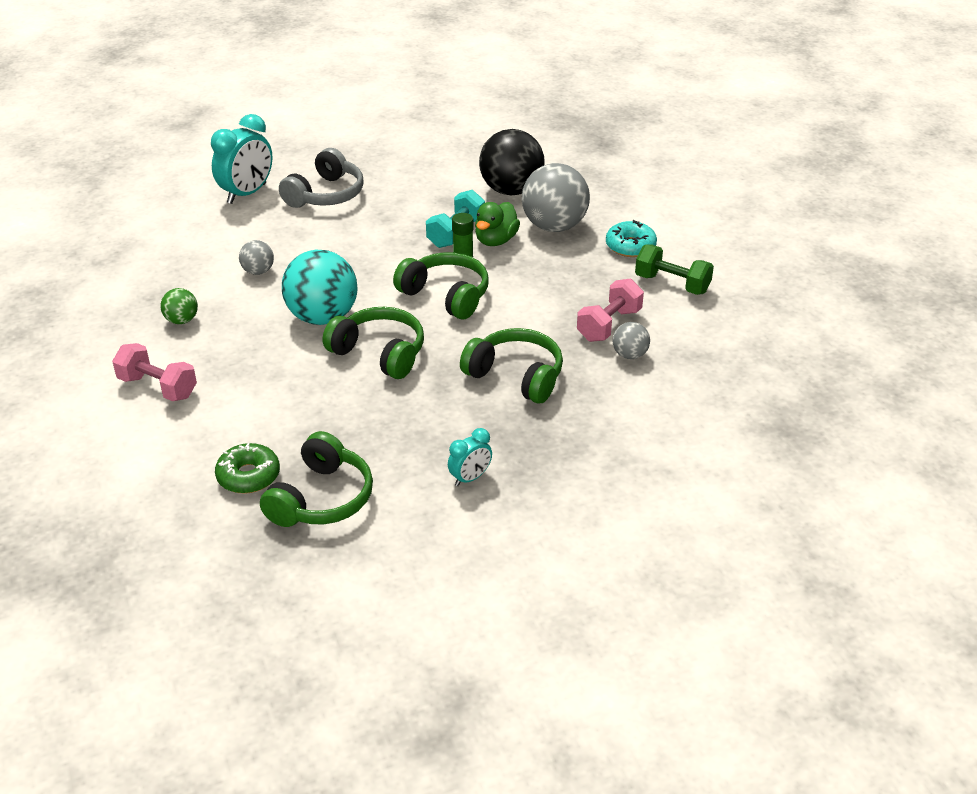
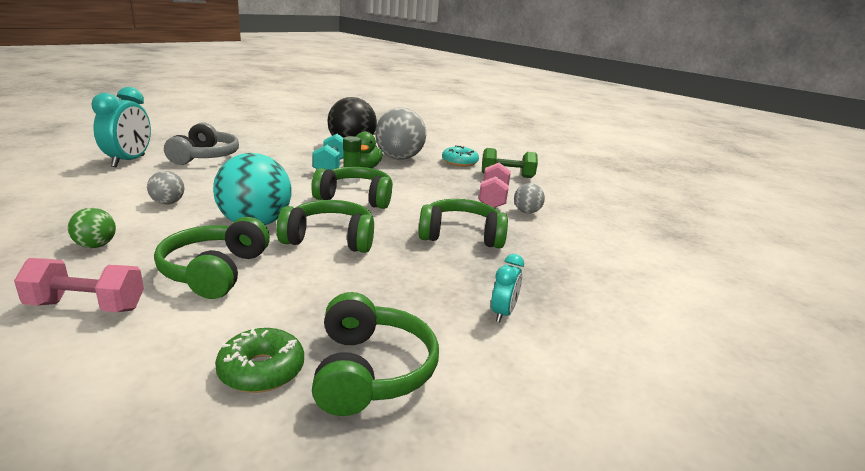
camera: 30 degrees left, 15 degrees down
none -> green headphones [154,217,270,299]

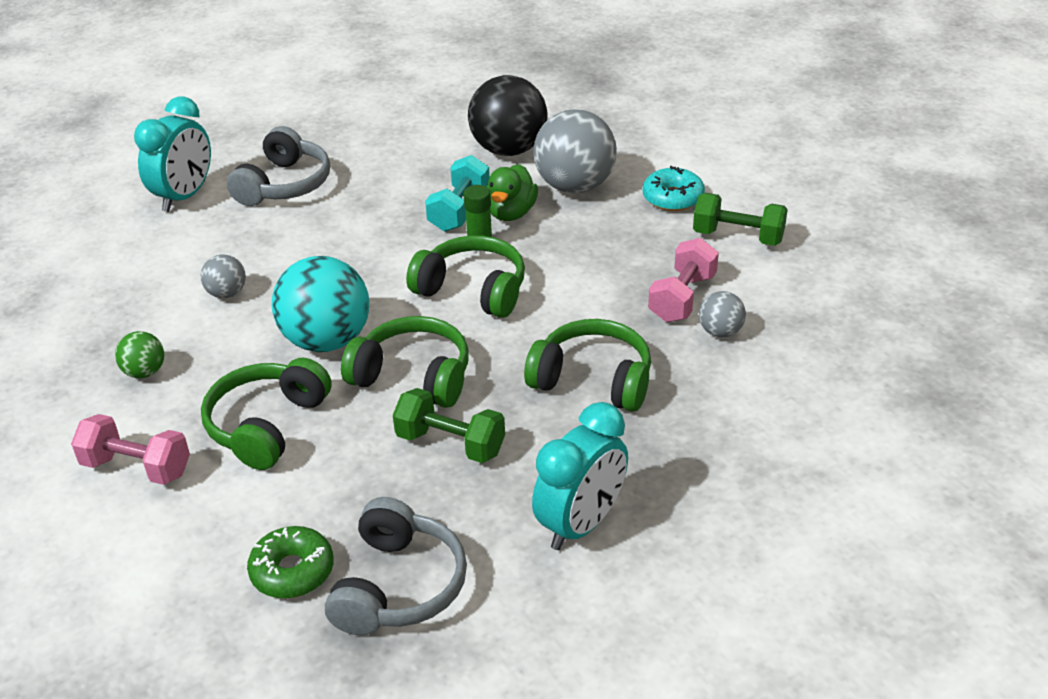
camera: 20 degrees right, 15 degrees up
green headphones [312,292,439,416] -> grey headphones [325,497,467,635]
turquoise clock [491,254,524,322] -> turquoise clock [532,402,628,550], size x1.84
none -> green dumbbell [393,388,505,463]

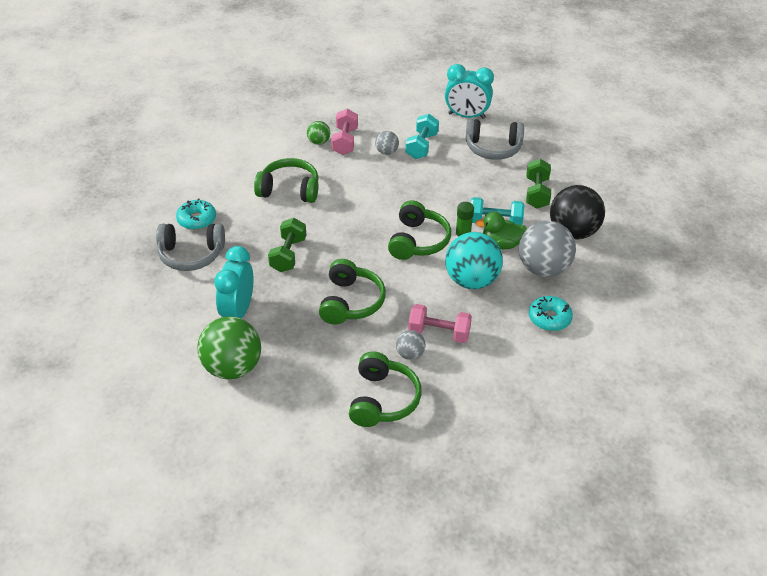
camera: 75 degrees right, 5 degrees up
pink dumbbell [71,414,190,485] -> pink dumbbell moved to [331,109,358,155]
green donut [247,526,334,598] -> turquoise donut [176,198,216,230]
turquoise ball [272,256,369,352] -> turquoise ball moved to [445,232,503,289]
green headphones [341,316,469,408] -> green headphones moved to [349,351,422,427]
turquoise clock [532,402,628,550] -> turquoise clock turned 75 degrees clockwise [214,246,254,318]
green dumbbell [693,193,788,246] -> green dumbbell moved to [526,159,551,209]
none -> green ball [197,317,261,380]
none -> turquoise dumbbell [405,114,439,159]

